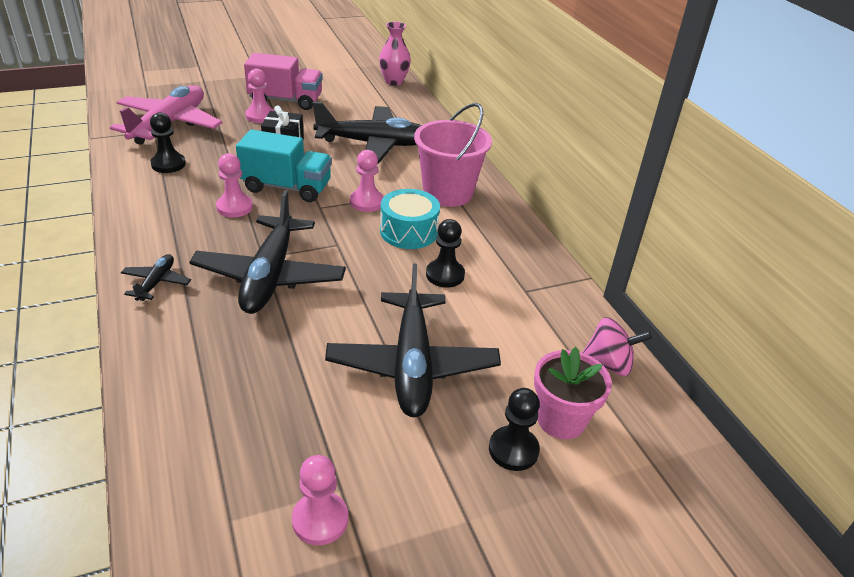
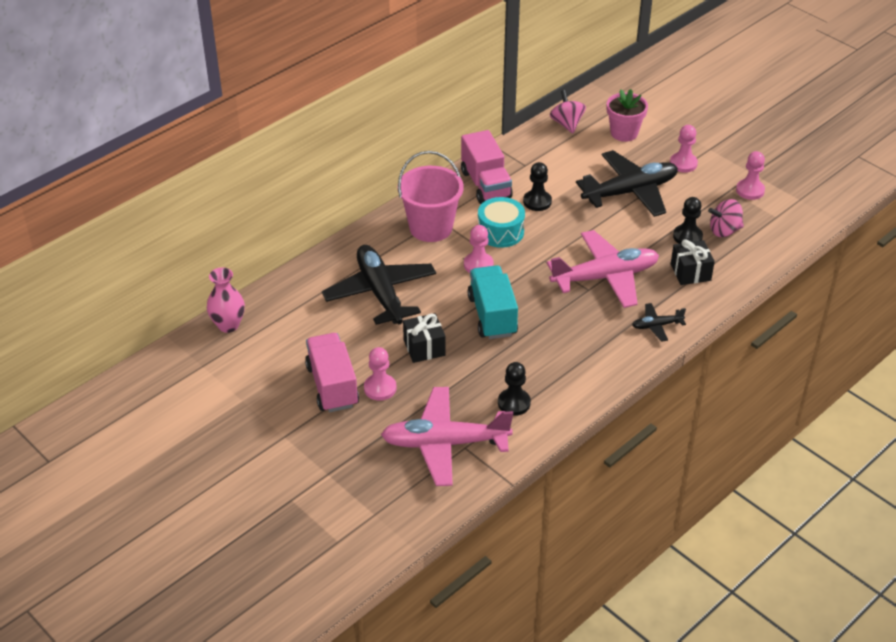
camera: 110 degrees left, 5 degrees up
black plane [189,190,346,314] -> pink plane [547,230,659,308]
pink pawn [216,153,253,217] -> pink pawn moved to [670,125,698,173]
black pawn [489,388,540,471] -> black pawn moved to [673,197,703,244]
none -> pink truck [461,130,513,204]
none -> black gift [671,239,715,285]
none -> pink spinning top [708,199,744,237]

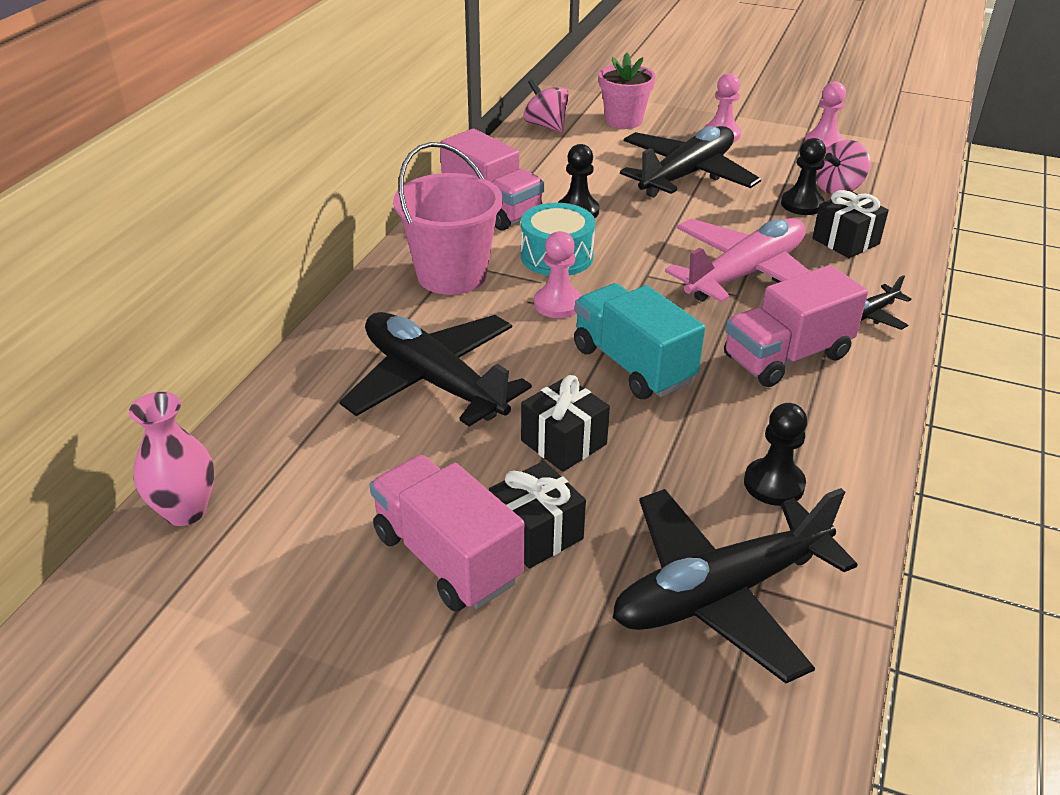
camera: 25 degrees left, 5 degrees down
pink pawn [364,347,396,401] -> black gift [489,461,586,569]
pink plane [381,387,513,486] -> black plane [613,488,858,683]
none -> pink truck [724,265,868,387]

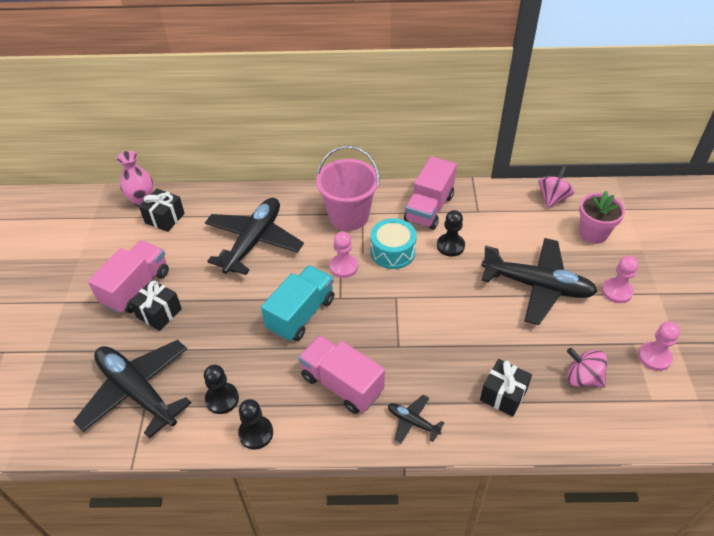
camera: 70 degrees right, 10 degrees up
black gift [521,375,610,472] -> black gift moved to [139,188,185,232]
pink plane [665,218,810,302] -> none
black pawn [781,138,826,215] -> black pawn moved to [238,399,273,449]

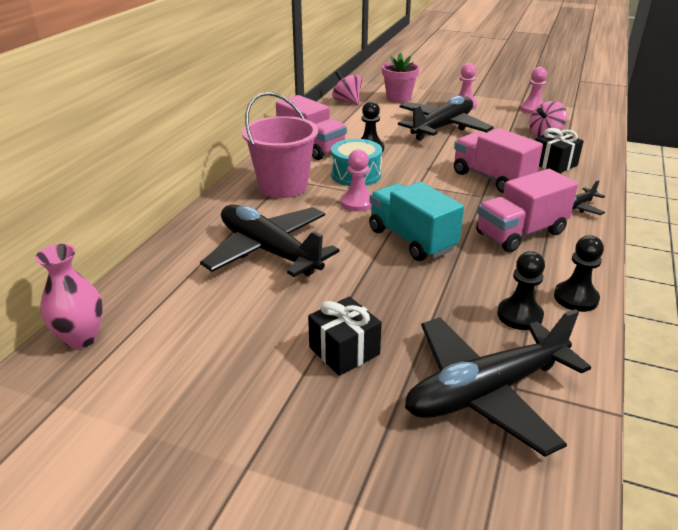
camera: 70 degrees left, 15 degrees down
pink truck [88,240,169,314] -> pink truck moved to [454,128,543,193]
black gift [139,188,185,232] -> none

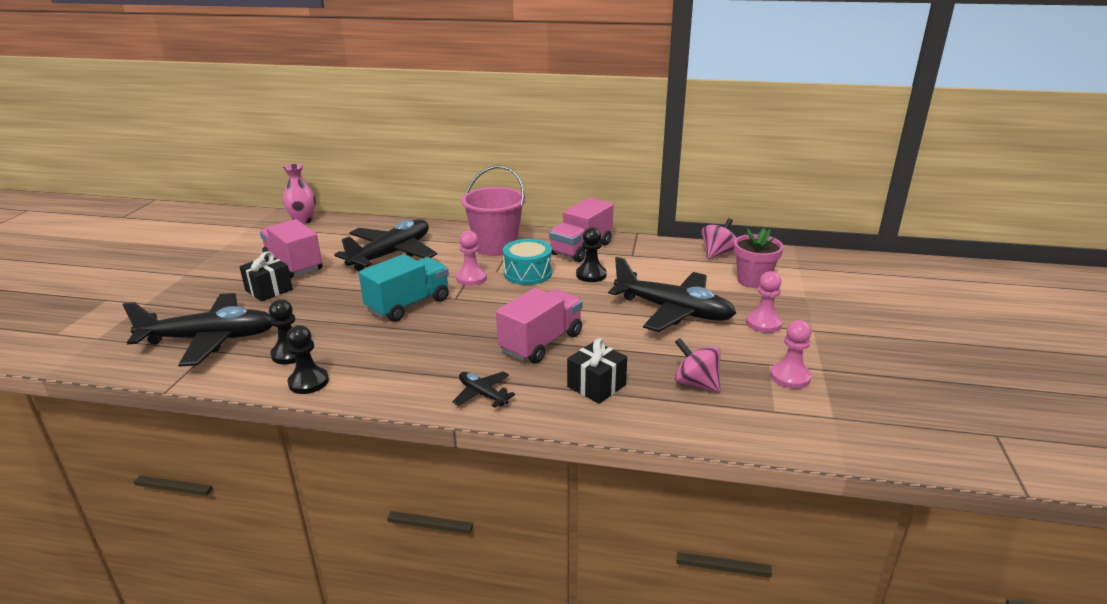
camera: 80 degrees right, 5 degrees down
black plane [405,309,591,457] -> black plane turned 120 degrees clockwise [122,293,273,367]
pink truck [476,169,578,252] -> pink truck moved to [260,219,322,279]

